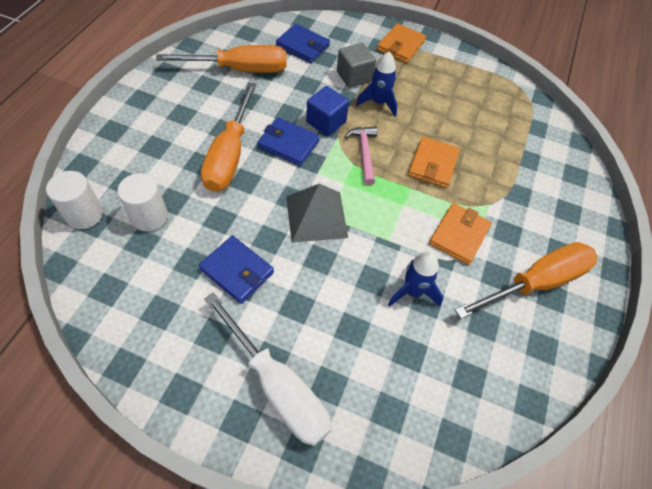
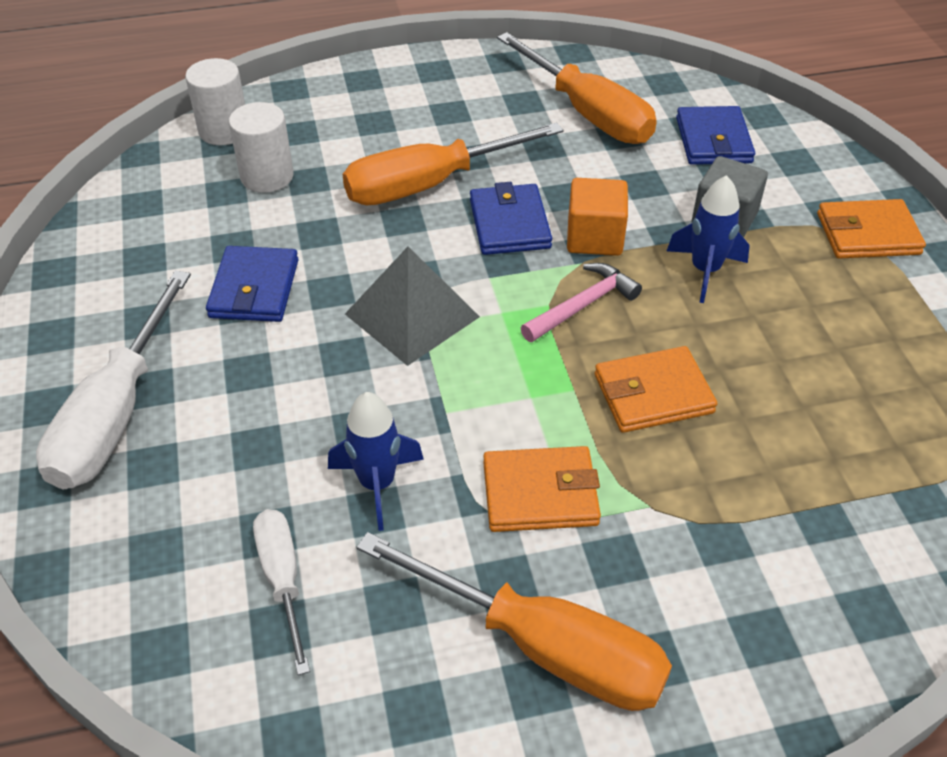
camera: 60 degrees right, 10 degrees down
blue cube [306,86,349,136] -> orange cube [567,178,628,256]
none -> white screwdriver [253,509,310,675]

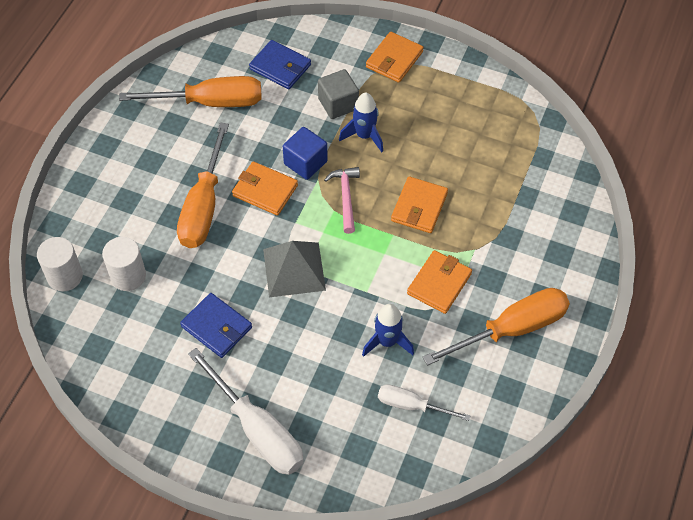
camera: 55 degrees left, 10 degrees up
blue wallet [470,182,552,255] -> orange wallet [232,162,298,216]
orange cube [567,178,628,256] -> blue cube [283,127,328,180]

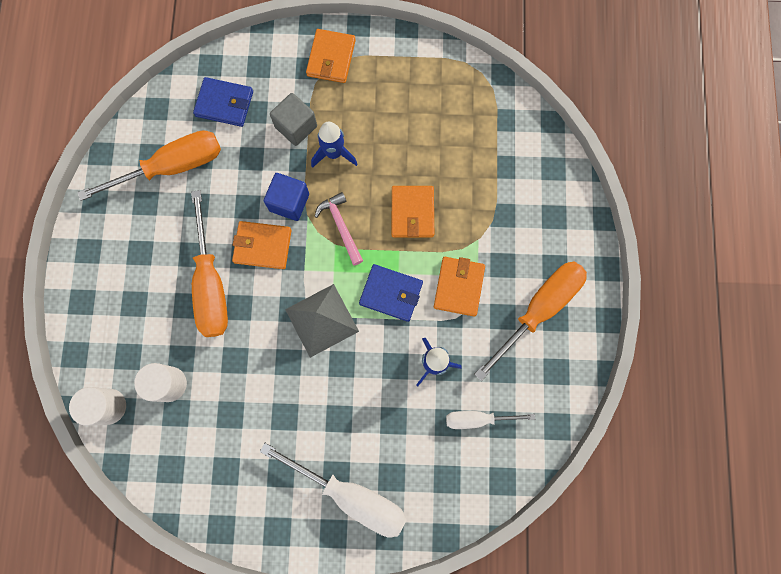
camera: 20 degrees left, 20 degrees up
blue wallet [180,293,252,358] -> blue wallet moved to [359,264,423,322]

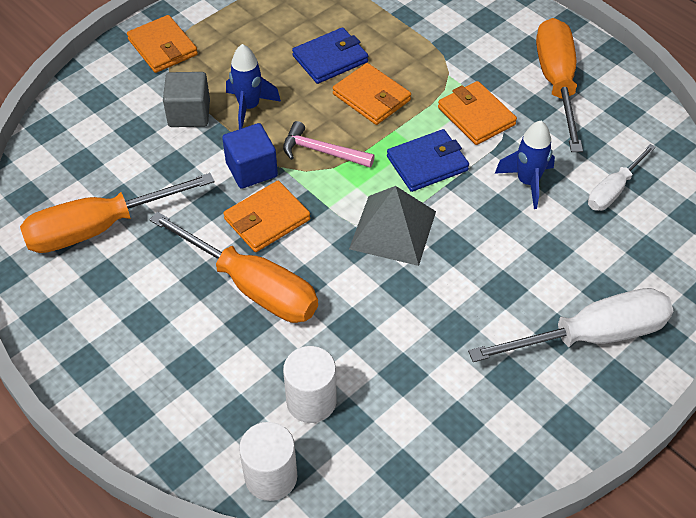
camera: 45 degrees left, 25 degrees down
orange screwdriver [77,130,221,201] -> orange screwdriver turned 135 degrees counterclockwise [20,173,215,253]
blue wallet [193,77,253,127] -> blue wallet moved to [292,27,368,84]

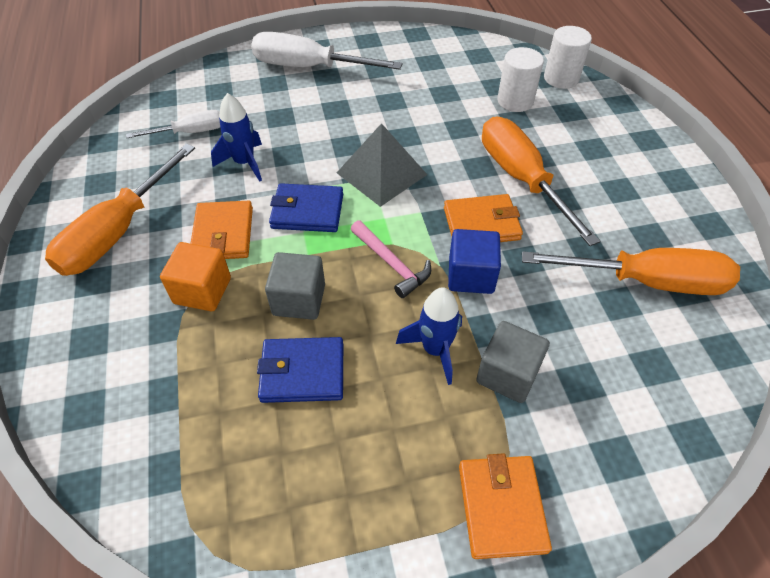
camera: 150 degrees left, 0 degrees up
orange wallet [333,63,411,125] -> grey cube [265,252,325,320]
none -> orange cube [160,242,231,311]

